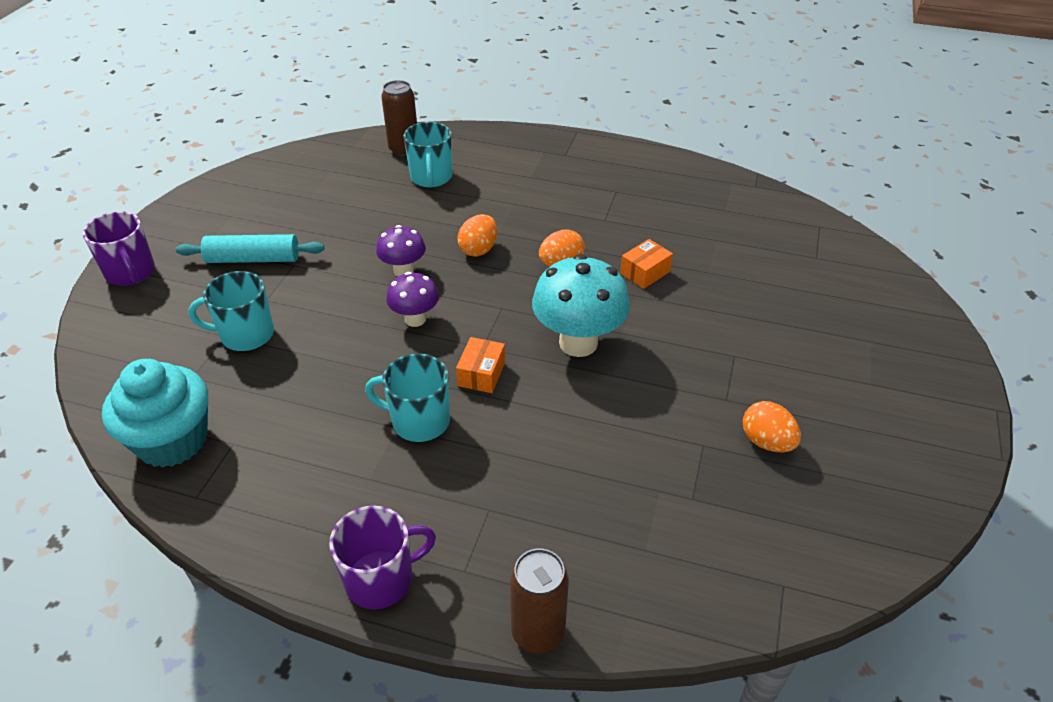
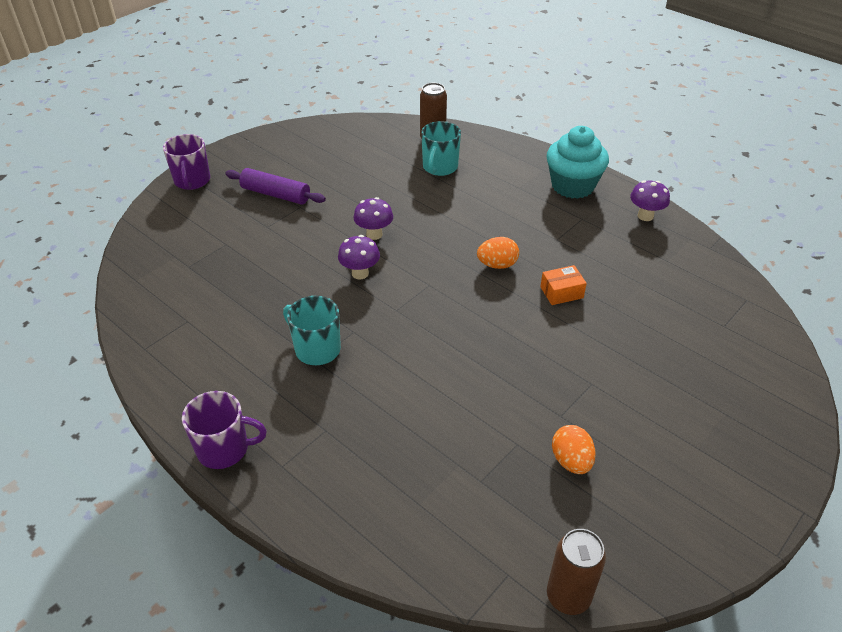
camera: 25 degrees right, 0 degrees up
turquoise cupcake [102,359,208,468] -> turquoise cupcake moved to [546,126,609,199]
turquoise rolling pin [176,234,324,263] -> purple rolling pin [225,168,326,204]
turquoise mug [189,271,274,351] -> none
orange box [456,337,505,393] -> none
orange egg [458,214,497,257] -> none
brown can [510,548,569,653] -> brown can moved to [547,529,606,615]
turquoise mushroom [532,254,630,357] -> none
none -> purple mushroom [630,180,670,221]

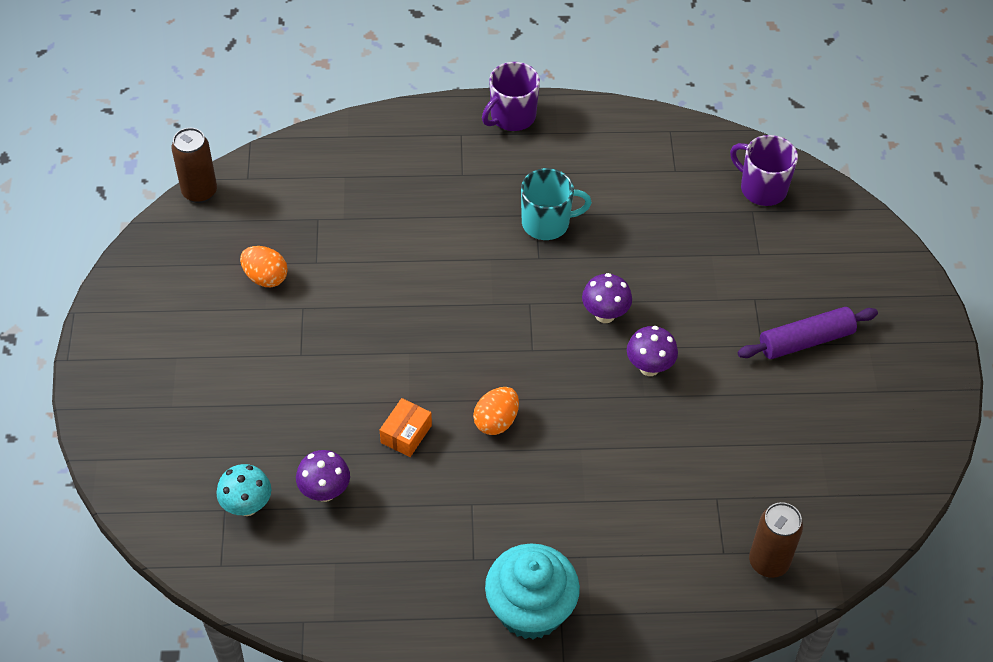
camera: 135 degrees right, 10 degrees up
purple mug [163,134,210,190] -> purple mug moved to [730,135,798,206]
turquoise mug [421,121,461,176] -> none
purple mushroom [630,180,670,221] -> purple mushroom moved to [296,450,350,502]
none -> turquoise mushroom [216,464,271,516]

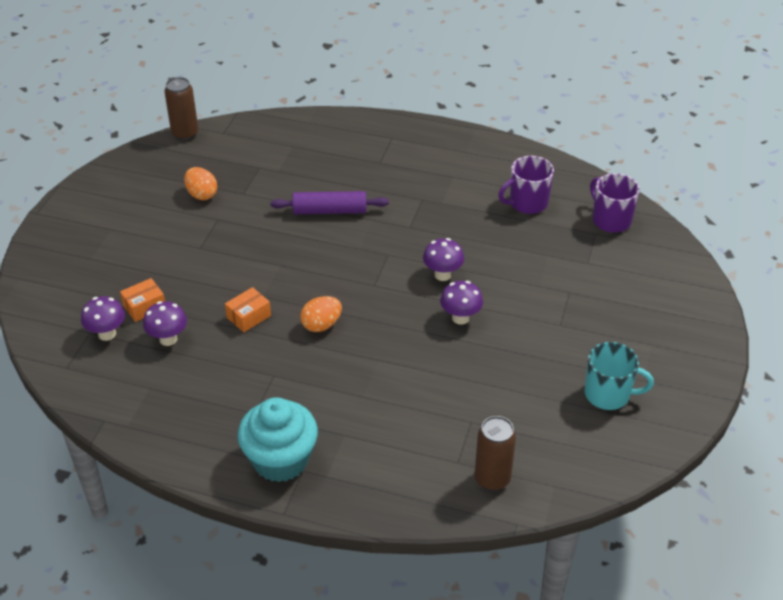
camera: 20 degrees right, 10 degrees down
turquoise mushroom [216,464,271,516] -> purple mushroom [81,296,125,341]
purple mug [482,62,540,131] -> purple mug moved to [498,156,554,214]
turquoise mug [521,168,592,240] -> turquoise mug moved to [585,342,654,410]
purple rolling pin [737,307,878,359] -> purple rolling pin moved to [270,191,389,214]
none -> orange box [120,278,165,322]

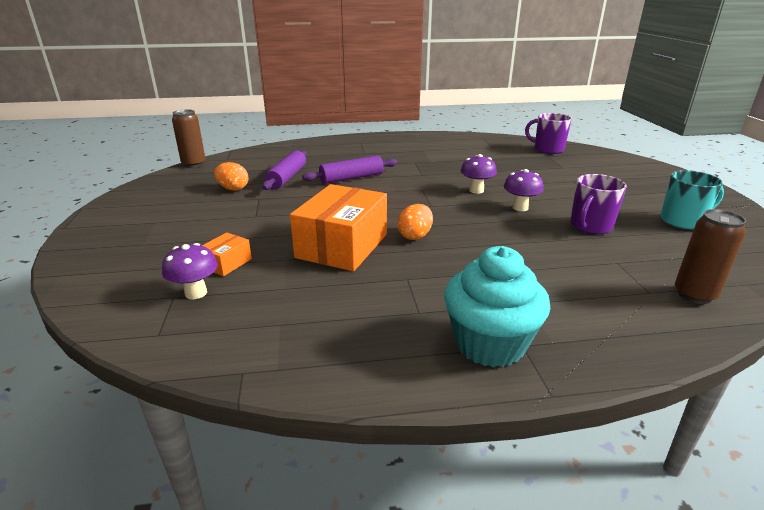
camera: 25 degrees left, 15 degrees down
purple mushroom [143,301,187,346] -> none
orange box [225,287,271,332] -> orange box [290,184,387,271], size x2.20
purple mug [498,156,554,214] -> purple mug moved to [570,174,627,234]
none -> purple rolling pin [262,150,307,190]

